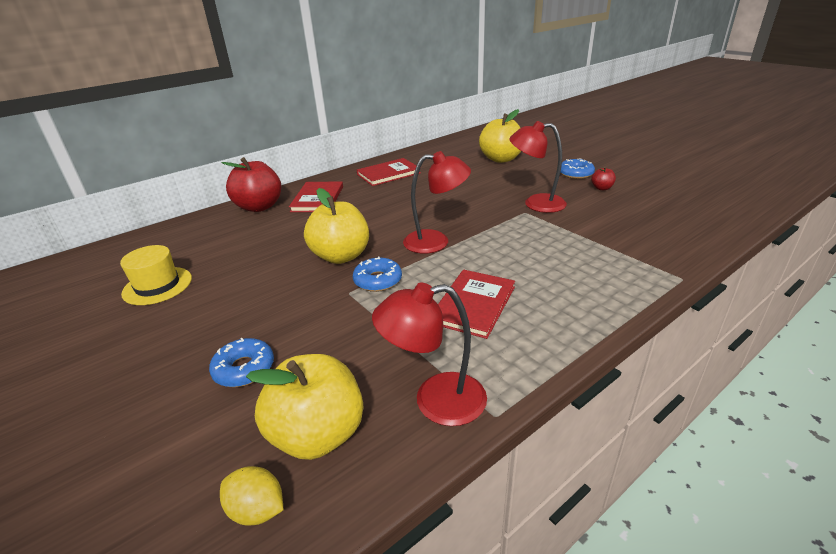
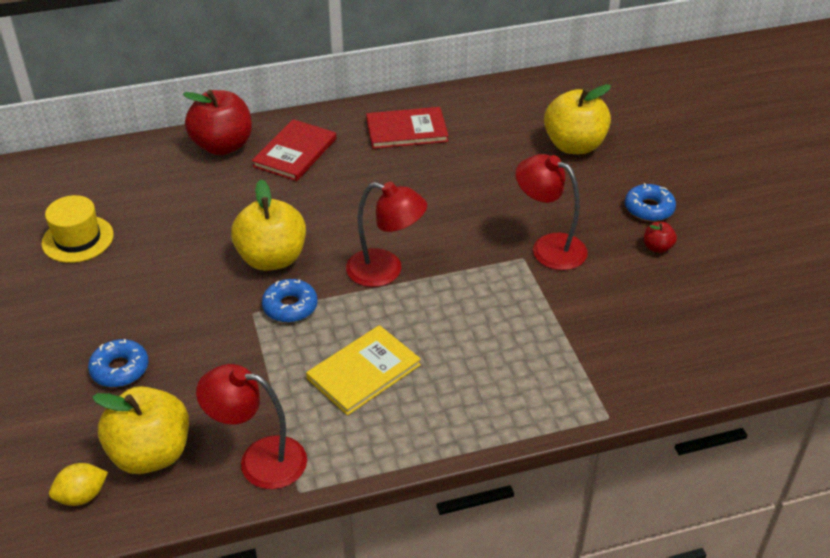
camera: 20 degrees right, 10 degrees up
yellow lemon [220,466,283,525] -> yellow lemon turned 75 degrees counterclockwise [49,463,108,506]
red book [438,270,515,339] -> yellow book [306,325,421,415]

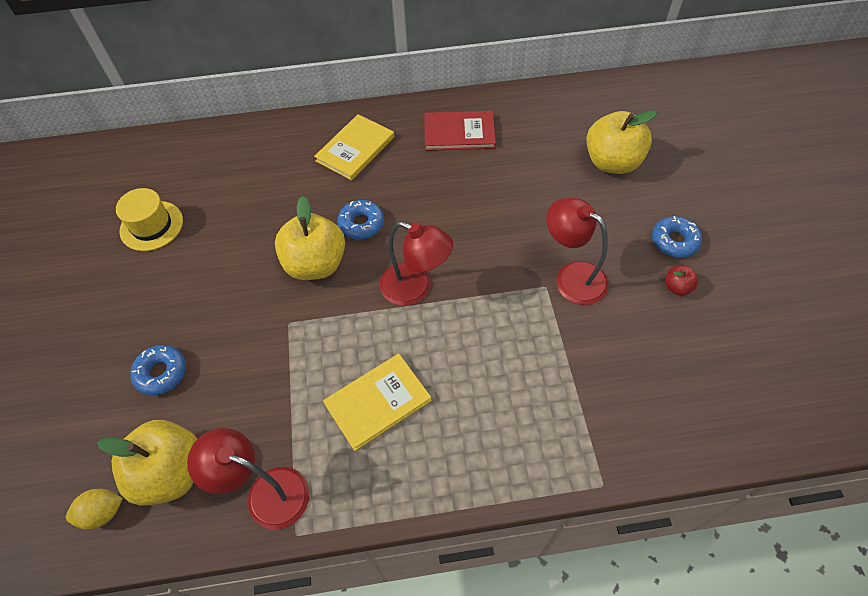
camera: 10 degrees right, 15 degrees up
red apple [183,90,252,155] -> none
red book [252,119,336,181] -> yellow book [314,114,394,180]
blue donut [262,279,318,323] -> blue donut moved to [337,200,384,240]

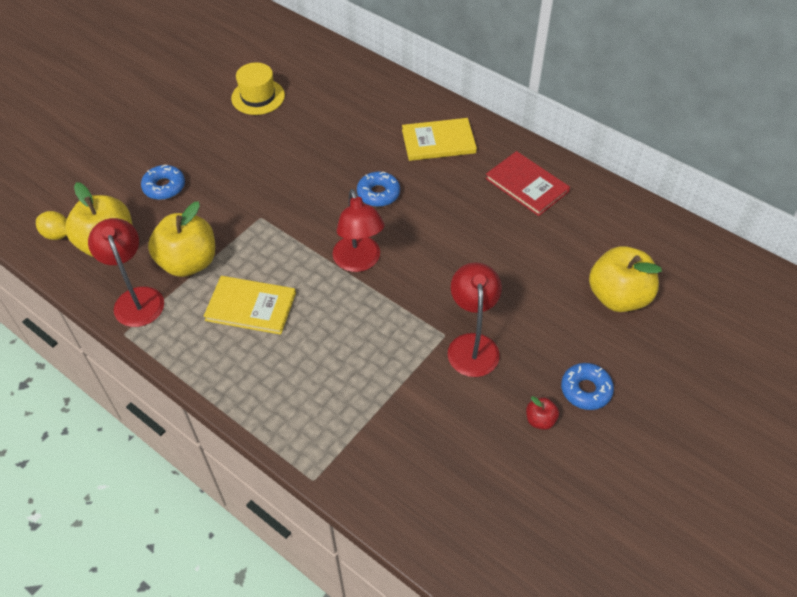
camera: 45 degrees right, 5 degrees down
yellow apple [275,196,345,280] -> yellow apple moved to [148,202,215,277]

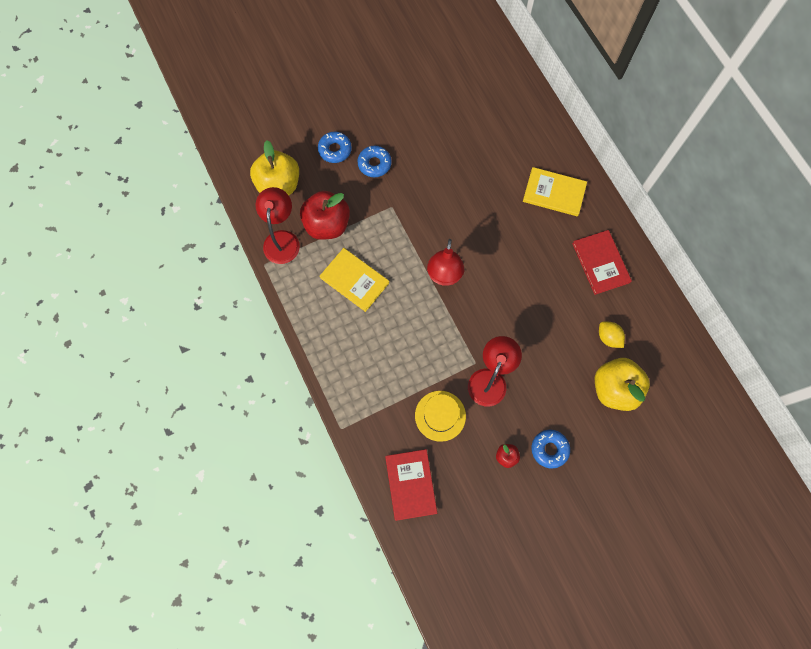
camera: 25 degrees right, 20 degrees up
yellow lemon [36,211,67,240] -> yellow lemon moved to [599,322,625,348]
yellow apple [148,202,215,277] -> red apple [300,191,350,240]
yellow hat [231,63,285,115] -> yellow hat moved to [415,391,466,442]
blue donut [357,172,400,207] -> blue donut moved to [357,146,392,177]
none -> red book [385,449,437,521]

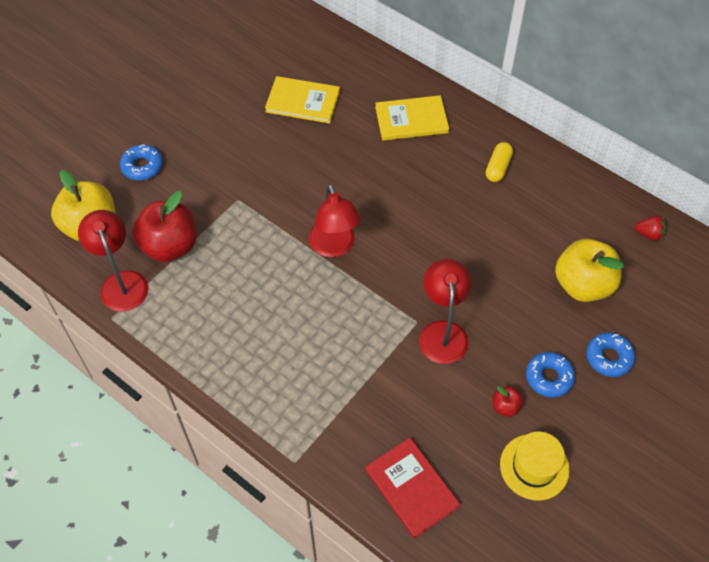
camera: 25 degrees left, 15 degrees down
yellow book [320,248,389,312] -> yellow book moved to [265,76,340,124]
blue donut [357,146,392,177] -> blue donut moved to [586,332,635,377]
yellow hat [415,391,466,442] -> yellow hat moved to [500,432,570,500]
red book [572,230,632,295] -> yellow capsule [486,142,513,182]
yellow lemon [599,322,625,348] -> none
none -> red strawberry [635,215,666,241]

